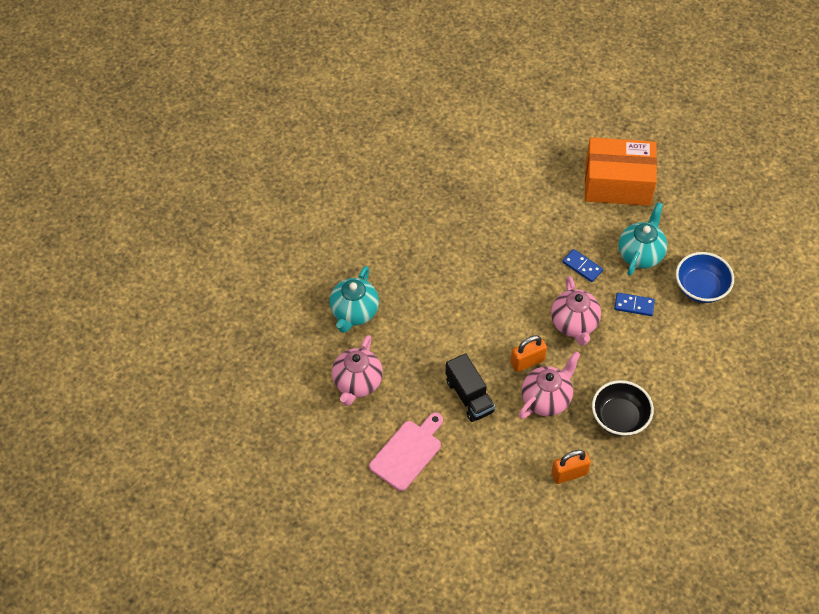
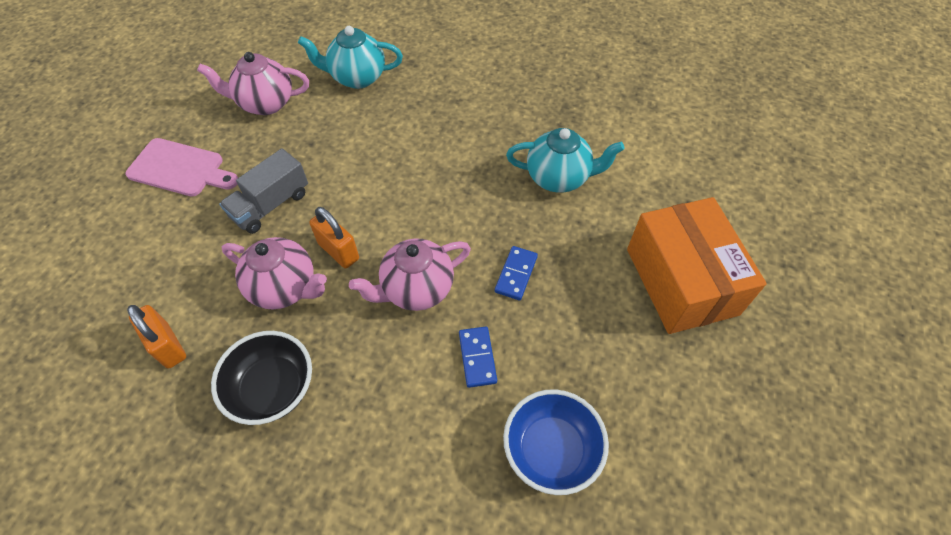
camera: 70 degrees right, 0 degrees up
black truck [445,353,495,422] -> grey truck [219,148,308,234]
turquoise teapot [619,202,667,276] -> turquoise teapot moved to [506,128,624,193]

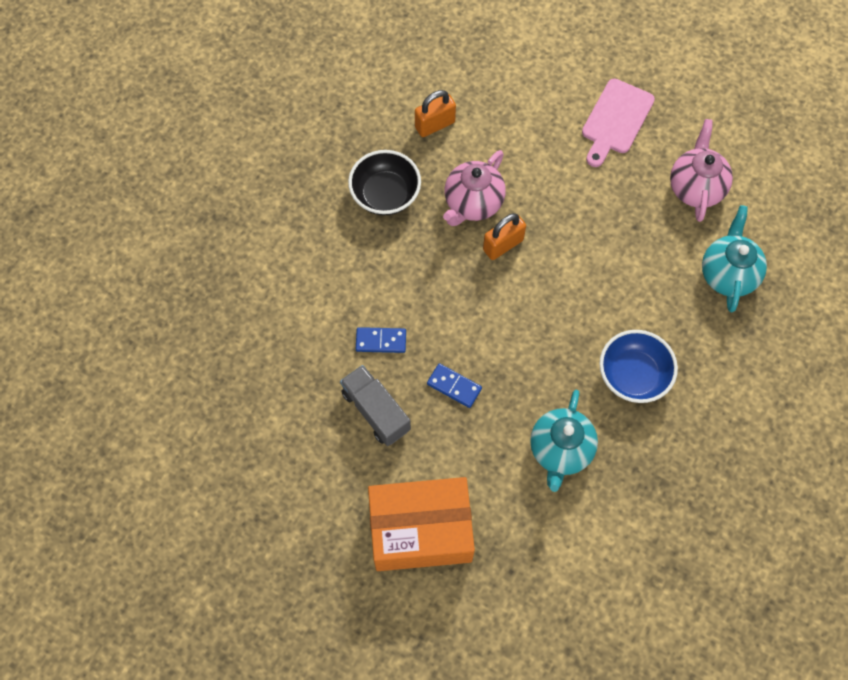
camera: 100 degrees right, 10 degrees up
grey truck [219,148,308,234] -> grey truck moved to [340,365,411,446]
pink teapot [349,238,471,311] -> none
blue bowl [503,389,609,495] -> blue bowl moved to [600,330,678,403]

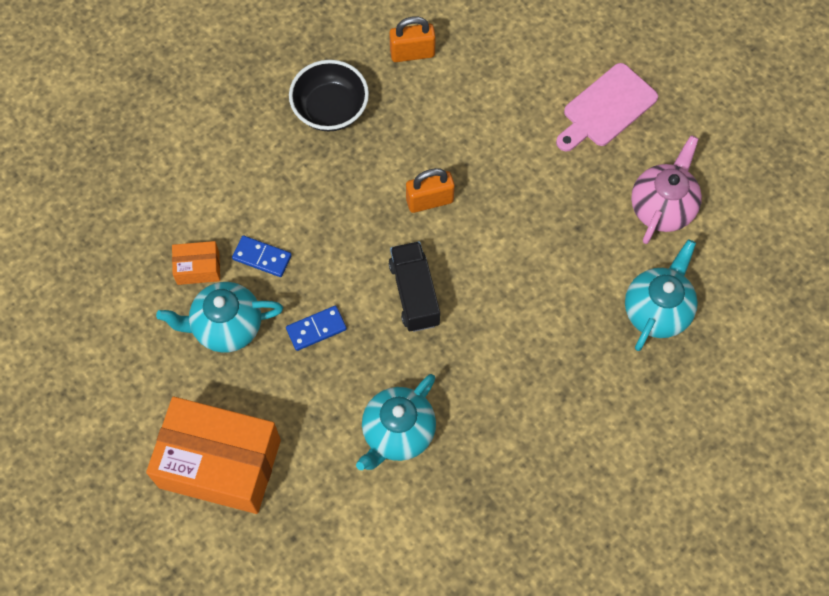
camera: 20 degrees right, 0 degrees up
grey truck [340,365,411,446] -> turquoise teapot [156,282,283,353]
blue domino [427,363,482,408] -> blue domino turned 75 degrees counterclockwise [286,306,347,351]
pink teapot [443,150,506,226] -> none
blue bowl [600,330,678,403] -> none
none -> orange box [172,241,220,285]
none -> black truck [389,241,440,332]

